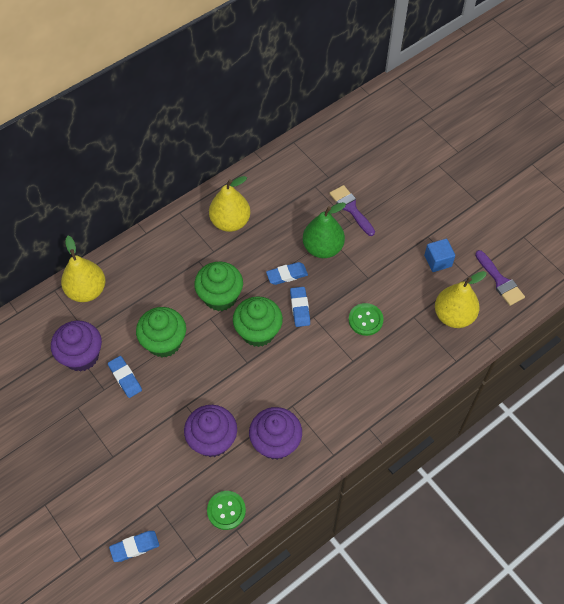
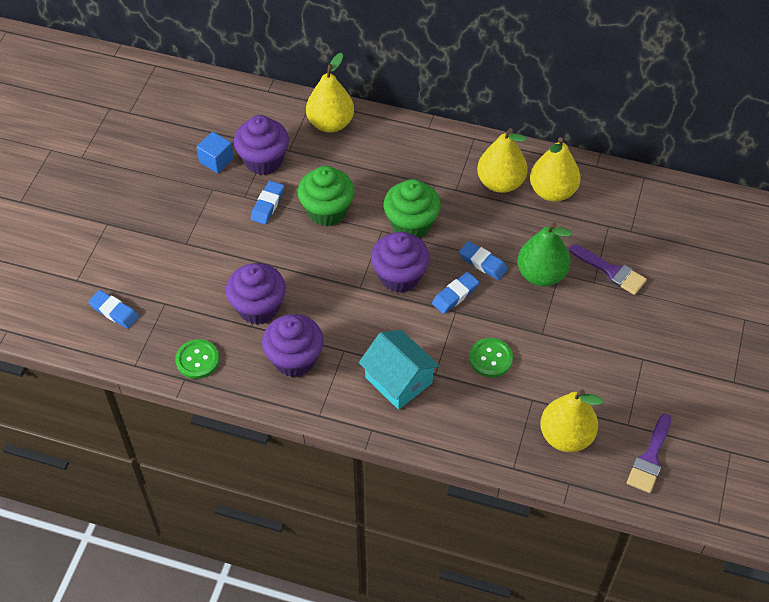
camera: 55 degrees right, 5 degrees down
green cupcake [233,296,283,347] -> purple cupcake [371,232,430,293]
purple brush [329,185,375,236] -> purple brush turned 105 degrees clockwise [570,244,647,295]
blue cube [424,239,455,272] -> blue cube moved to [197,132,234,173]
none -> turquoise house [359,330,440,410]
none -> yellow pear [530,138,581,202]

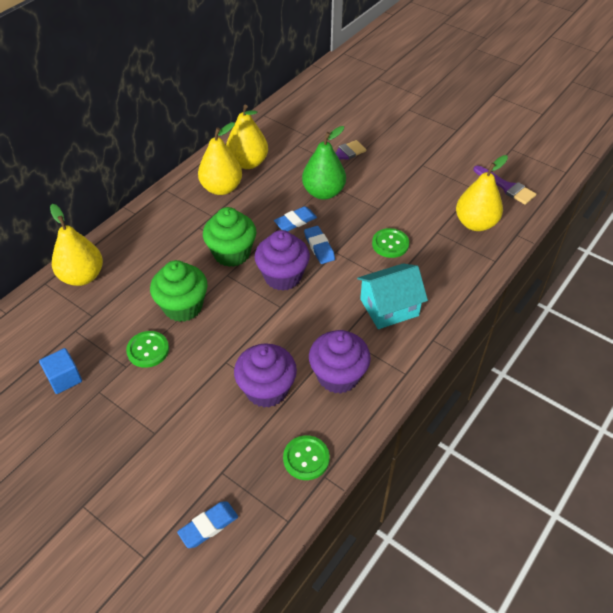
camera: 70 degrees left, 5 degrees down
purple cupcake [234,115,289,175] -> none
blue eraser [251,181,284,224] -> green button [126,331,169,368]

